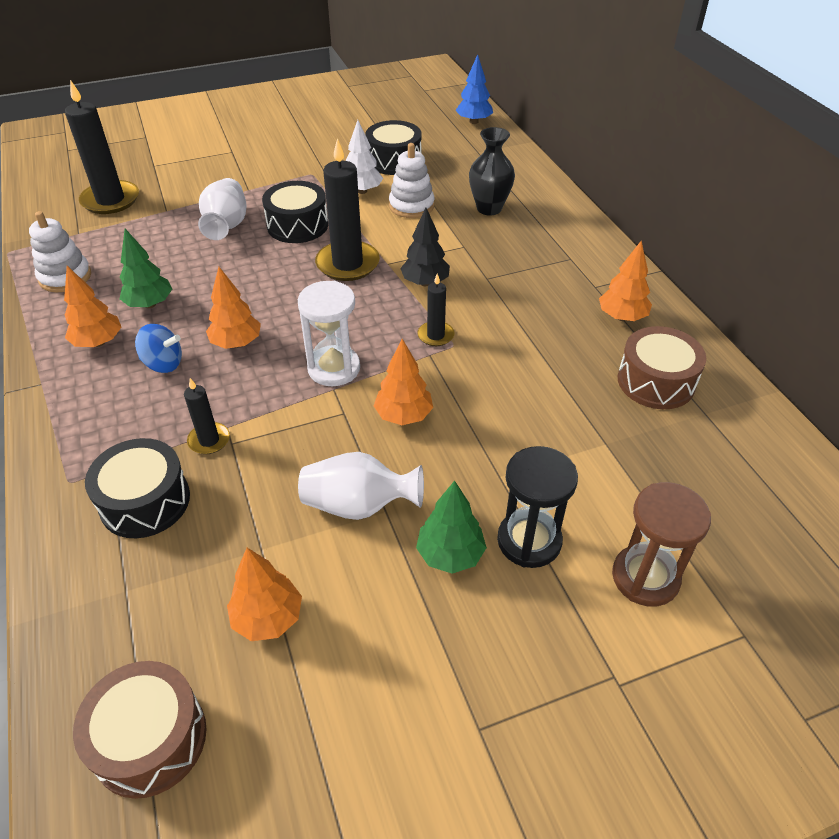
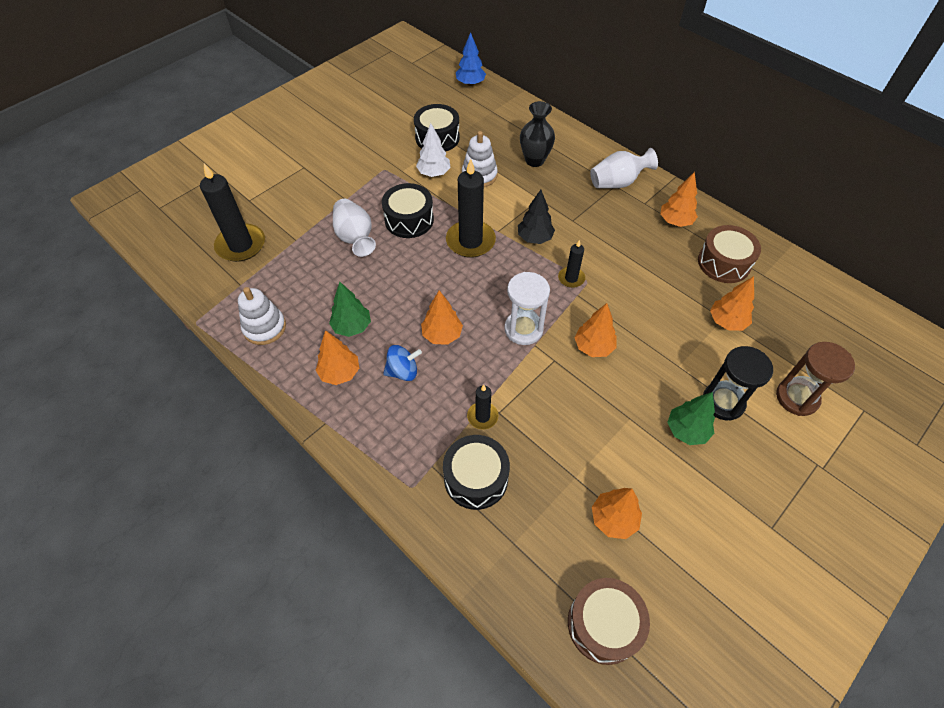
camera: 25 degrees left, 10 degrees up
white vase [298,452,424,520] -> white vase moved to [590,148,658,188]
none -> orange tree [710,276,754,331]

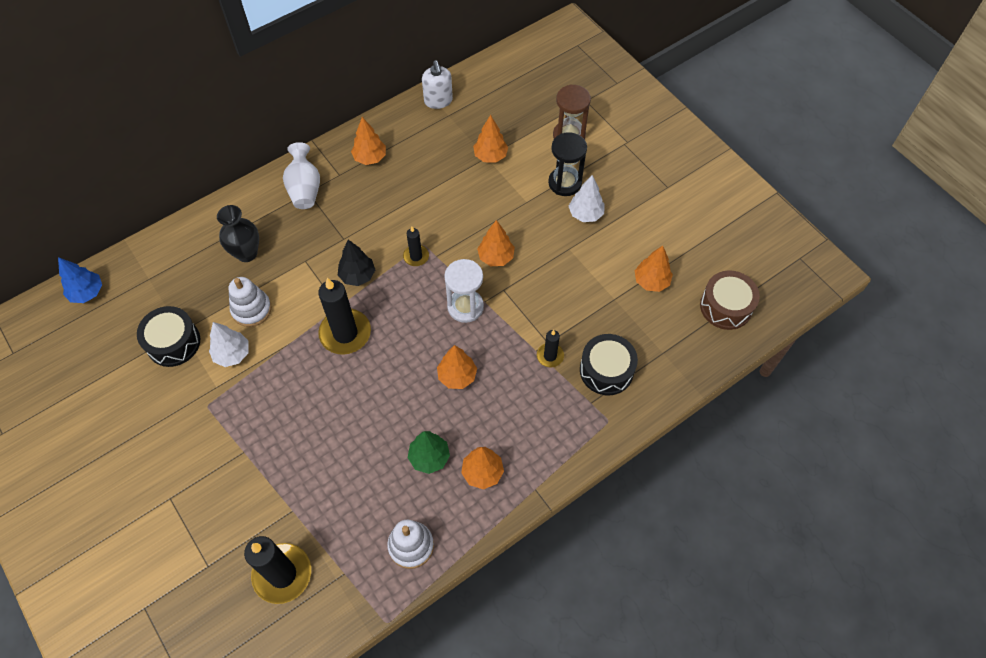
camera: 80 degrees left, 5 degrees up
white vase [333,199,376,257] -> none
black drum [382,183,434,238] -> none
blue spinning top [383,345,422,381] -> none
green tree [667,392,715,445] -> white tree [569,175,605,222]
brown drum [698,225,761,283] -> none
none -> white soap dispenser [422,60,453,109]

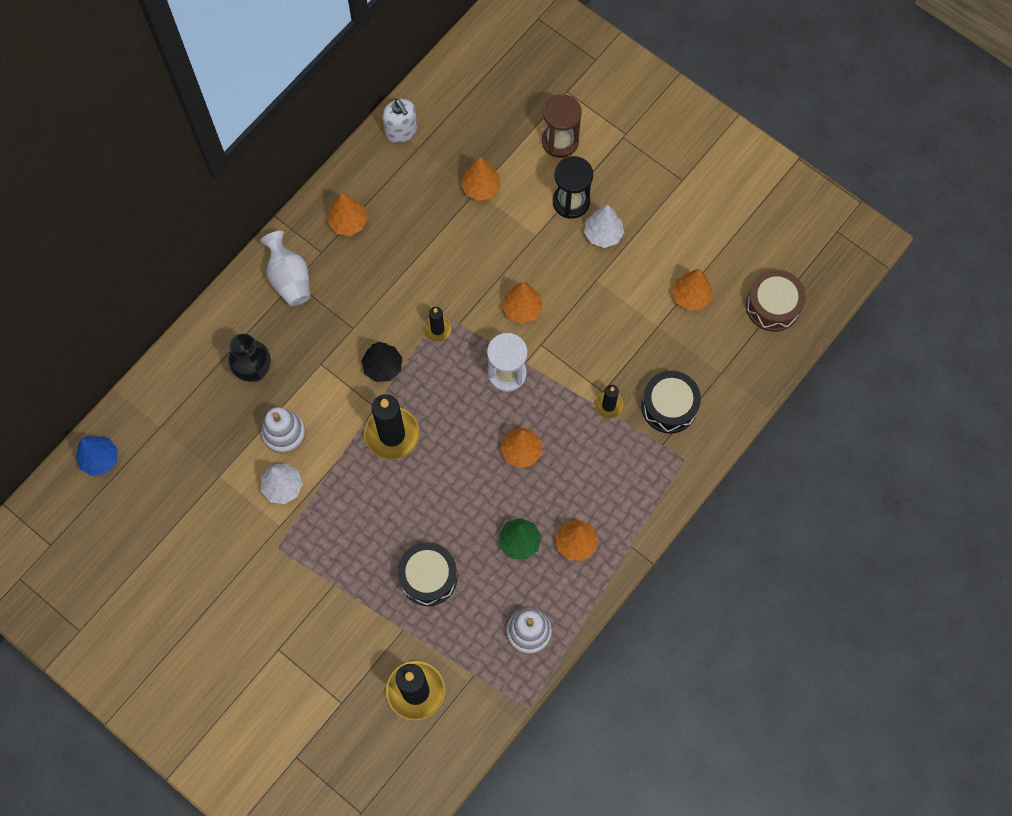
camera: 15 degrees left, 10 degrees up
black drum [137,306,200,367] -> black drum moved to [398,542,457,606]

